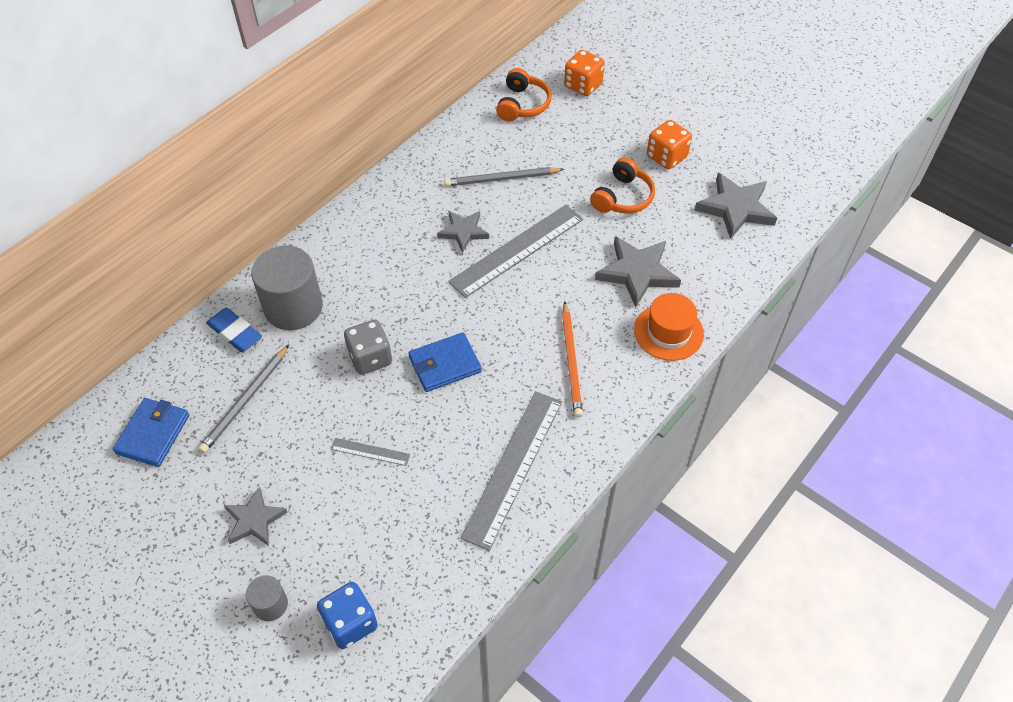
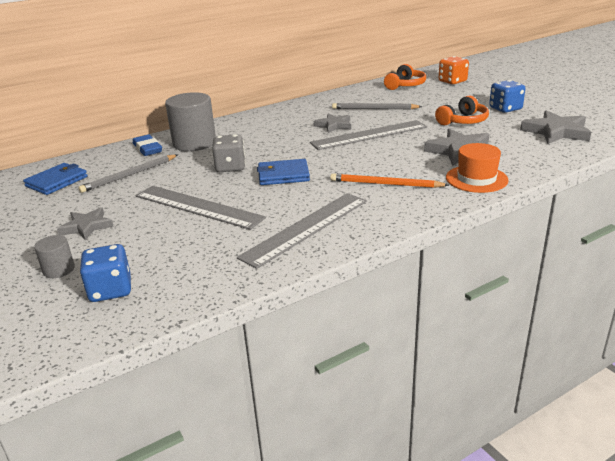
camera: 20 degrees right, 25 degrees down
grey ruler [331,438,410,466] -> grey ruler [136,186,266,230], size x2.26
orange pencil [562,301,583,418] -> orange pencil turned 90 degrees clockwise [330,174,449,188]
orange dice [647,120,692,169] -> blue dice [489,80,525,113]

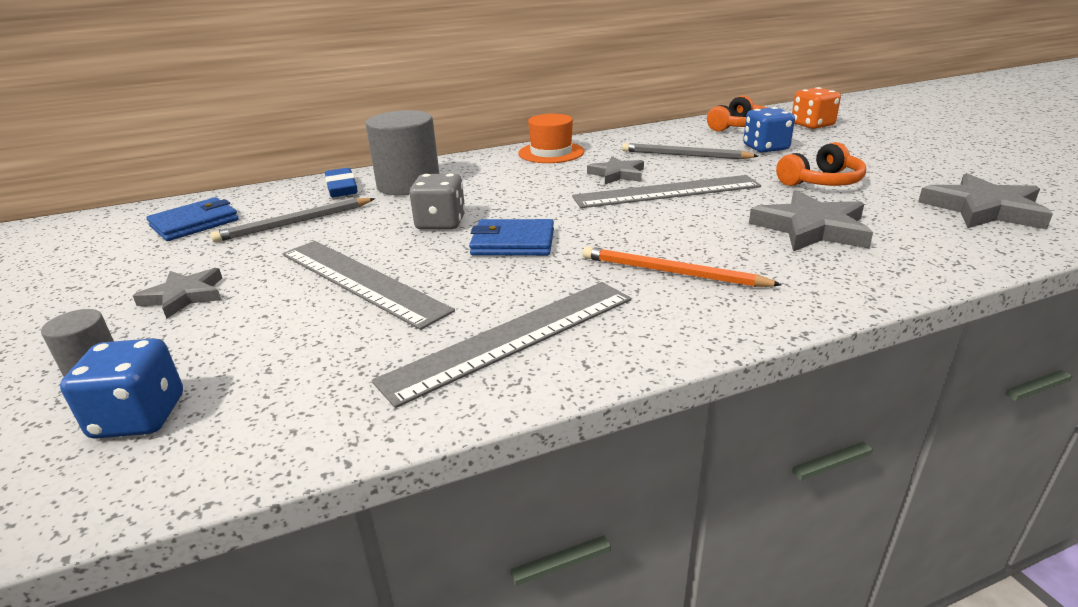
camera: 10 degrees right, 0 degrees up
orange hat [446,143,509,193] -> orange hat moved to [518,114,584,163]
blue dice [489,80,525,113] -> blue dice moved to [743,107,795,153]

